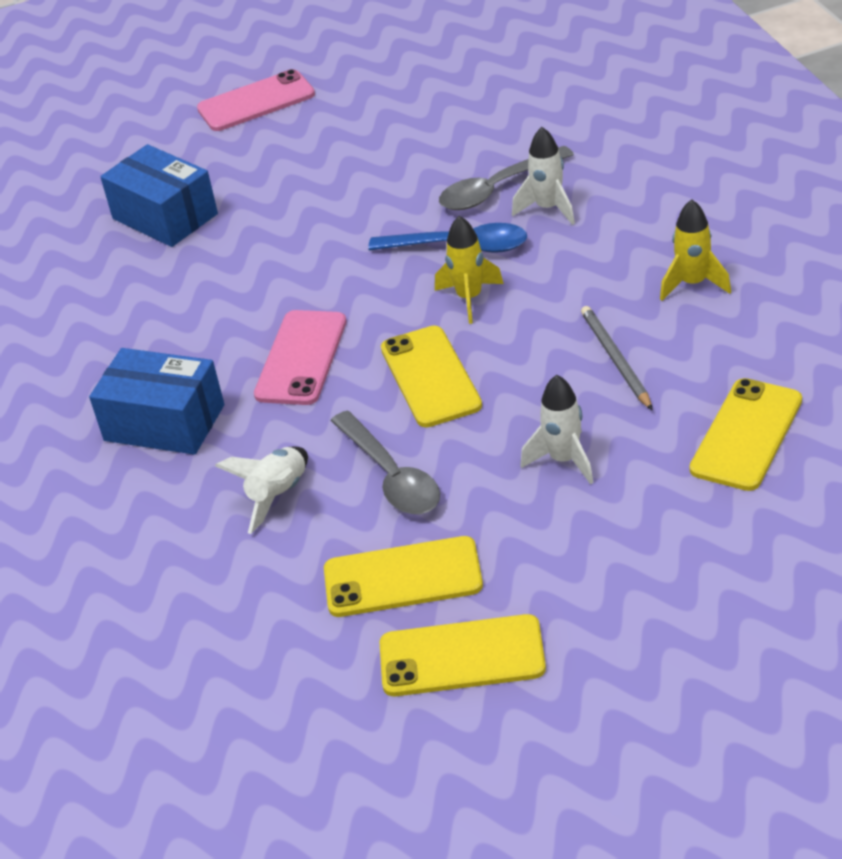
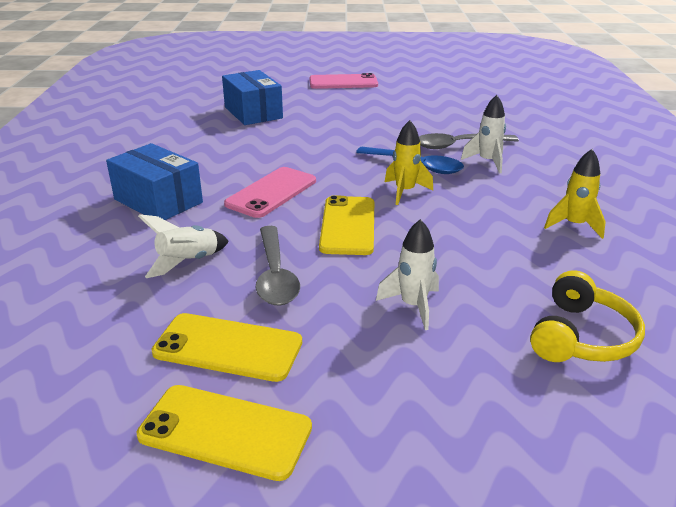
camera: 15 degrees right, 10 degrees down
grey pencil [581,306,653,410] -> none
yellow phone [689,378,802,491] -> yellow headphones [530,270,645,362]

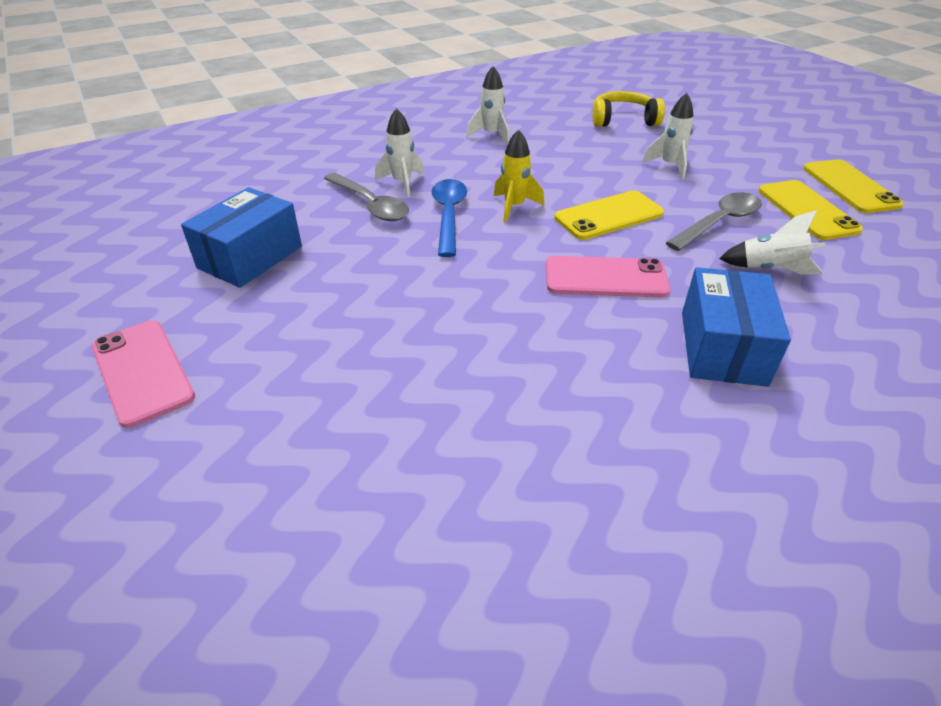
camera: 120 degrees left, 10 degrees up
blue box [222,70,283,125] -> blue box moved to [181,187,302,288]
yellow rocket [544,149,606,239] -> white rocket [466,66,509,144]

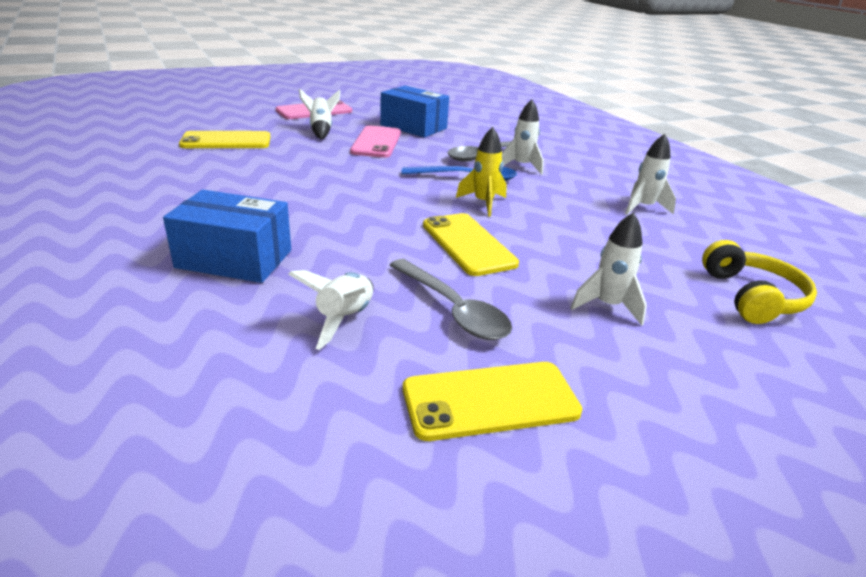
camera: 90 degrees right, 10 degrees down
pink phone [546,256,670,297] -> pink phone moved to [350,125,401,158]
yellow phone [803,159,904,213] -> yellow phone moved to [179,131,270,148]
none -> white rocket [299,89,341,139]

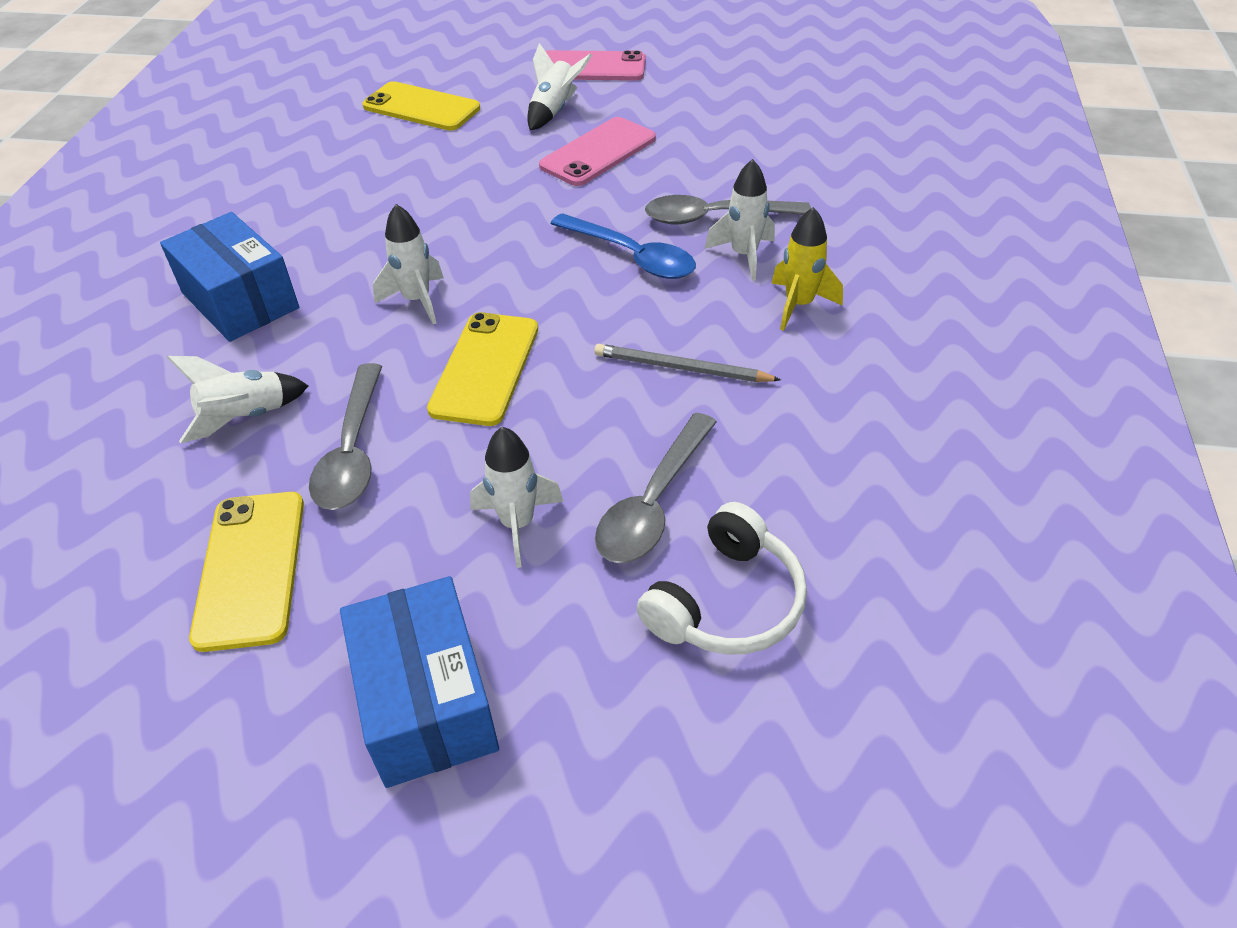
camera: 40 degrees right, 15 degrees up
blue box [380,86,449,137] -> blue box moved to [340,576,499,788]
yellow phone [403,362,582,441] -> yellow phone turned 60 degrees clockwise [189,492,304,652]
yellow rocket [456,127,507,217] -> yellow rocket moved to [771,207,843,331]
white rocket [625,134,676,215] -> white rocket moved to [373,204,444,324]
yellow headphones [702,240,817,324] -> white headphones [637,502,807,655]
none -> grey pencil [594,344,781,382]
none -> grey spoon [595,413,717,563]

